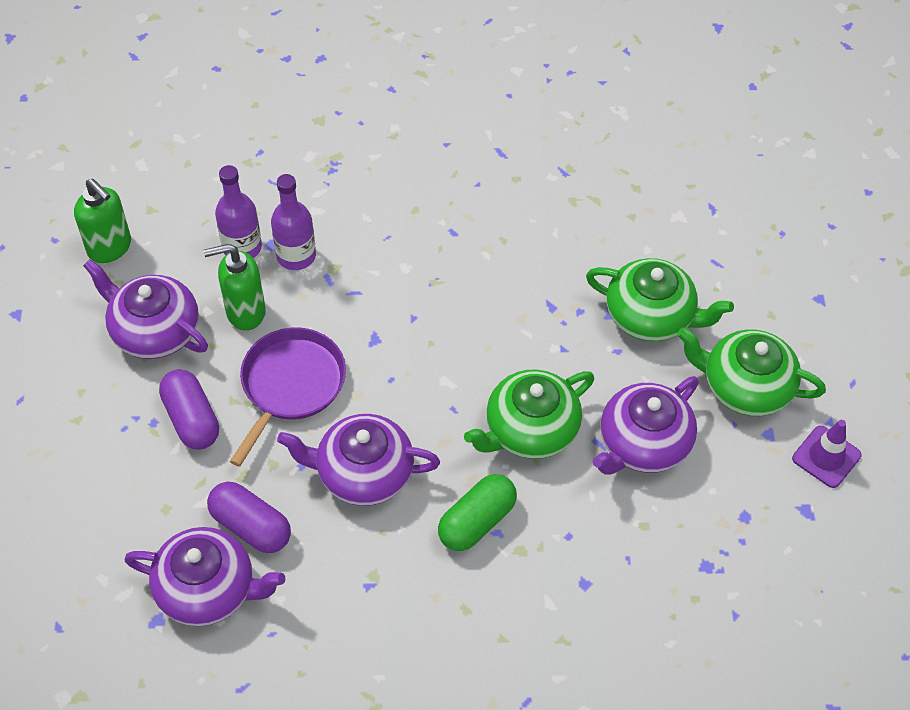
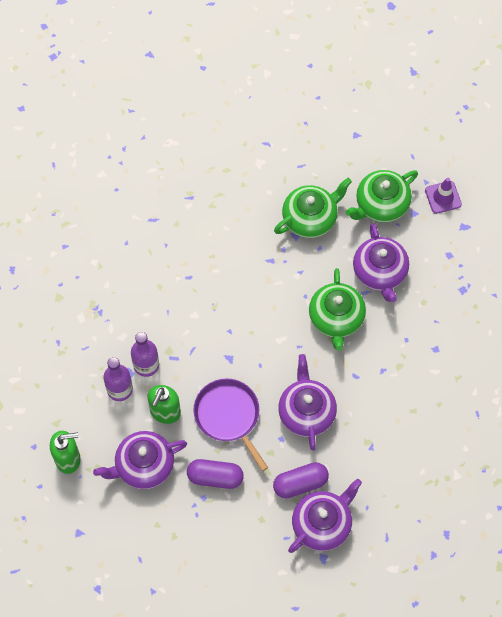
camera: 55 degrees left, 10 degrees up
purple teapot [277,414,440,506] -> purple teapot turned 135 degrees clockwise [278,354,337,451]
green capsule [438,474,517,551] -> none

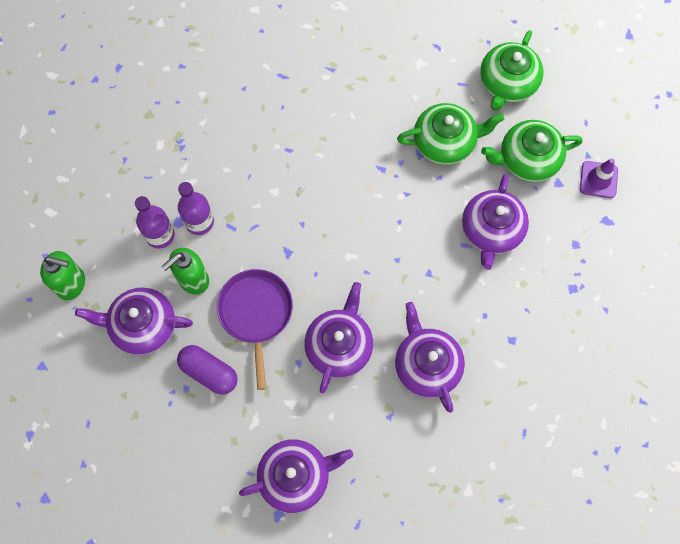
camera: 25 degrees right, 5 degrees up
purple capsule [273,462,329,498] -> none
green teapot [309,268,366,351] -> green teapot moved to [480,30,544,111]
none -> purple teapot [395,302,465,413]

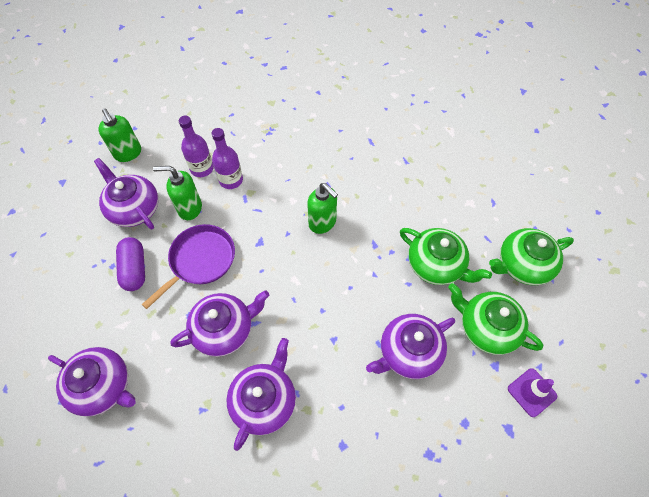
camera: 45 degrees right, 10 degrees down
none -> green soap dispenser [307,183,338,234]

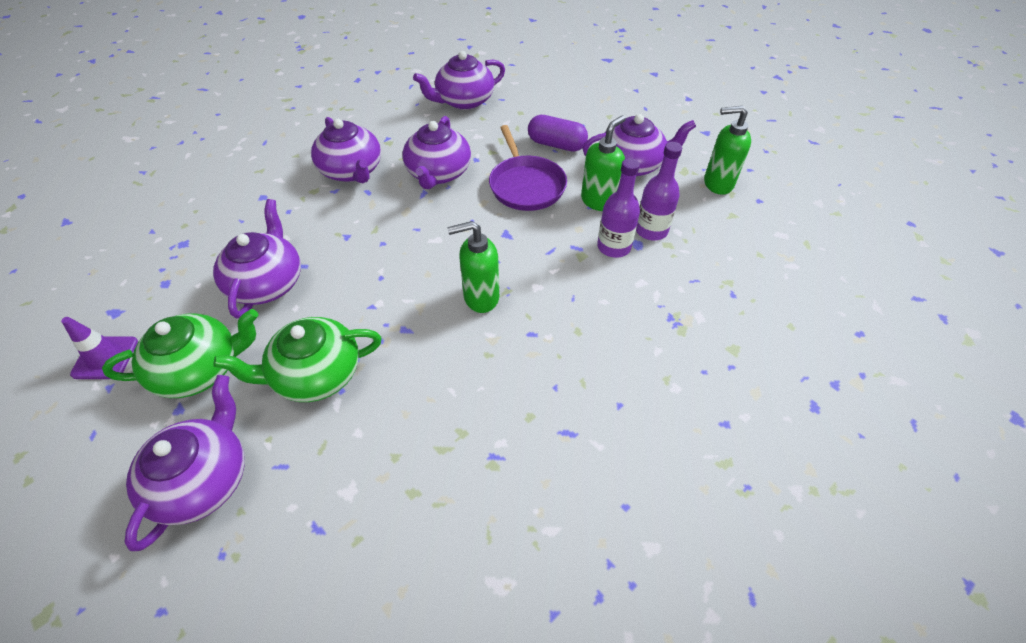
camera: 125 degrees right, 10 degrees down
green teapot [489,228,574,285] -> purple teapot [125,375,245,551]

